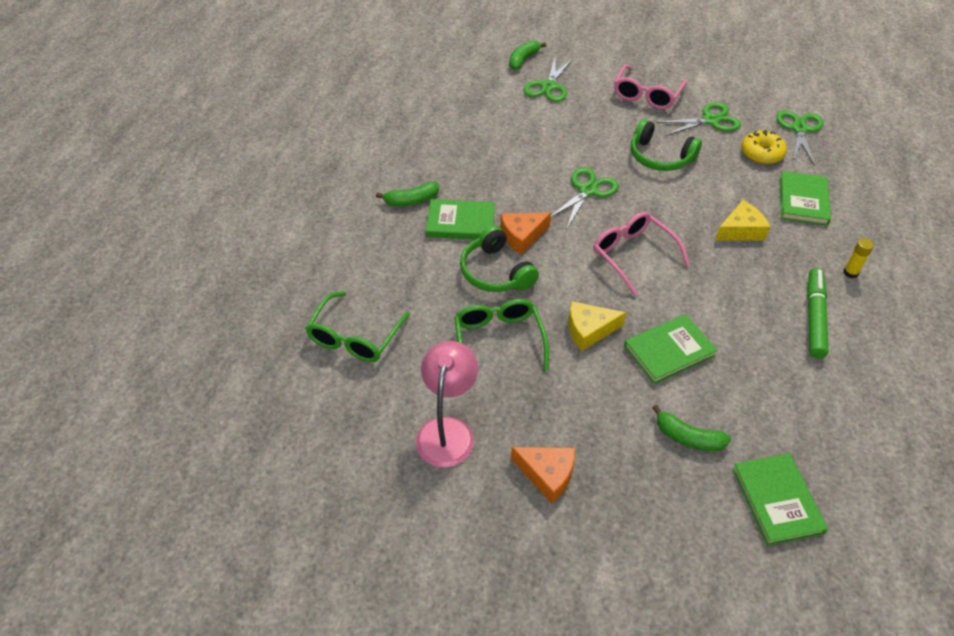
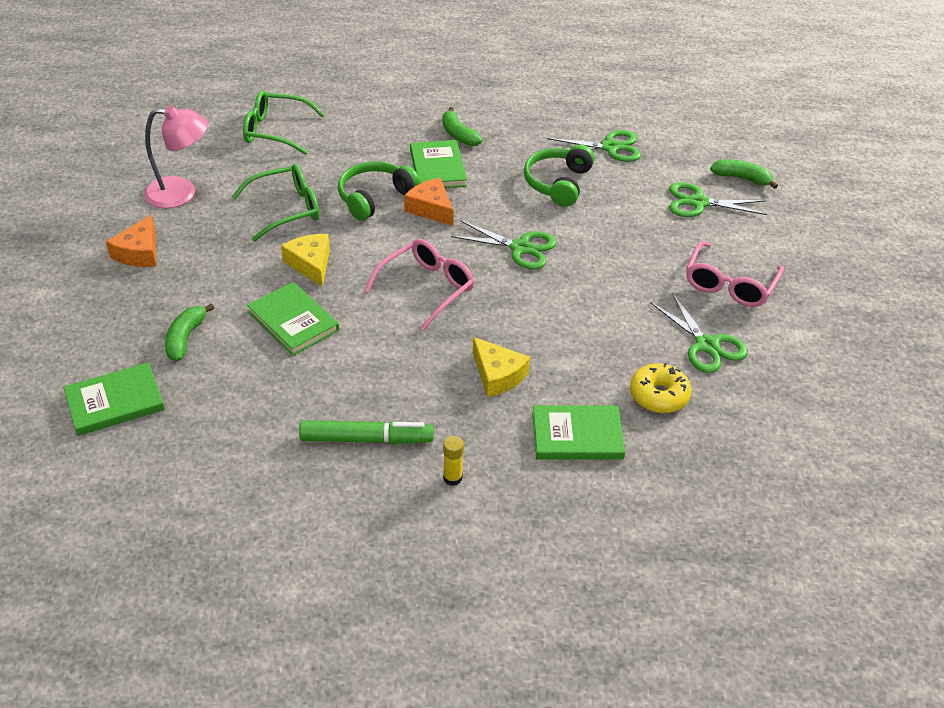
camera: 75 degrees right, 5 degrees down
pink glasses [614,65,687,109] -> pink glasses turned 75 degrees counterclockwise [686,241,784,307]
green headphones [631,119,702,171] -> green headphones moved to [524,144,595,207]
green scissors [777,110,823,165] -> green scissors moved to [547,130,641,162]

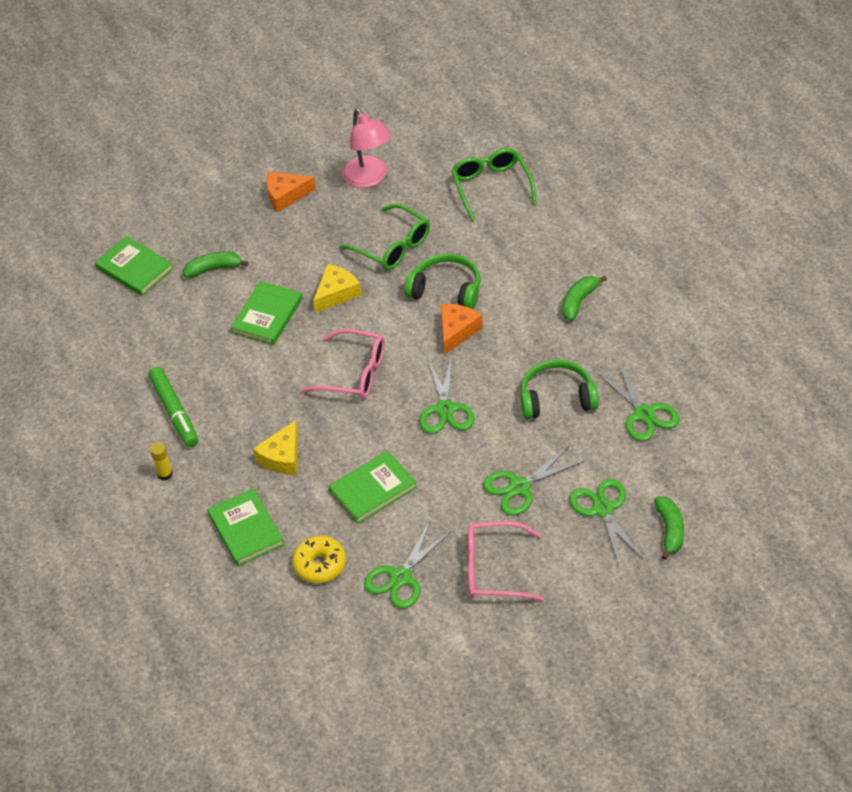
camera: 70 degrees right, 5 degrees up
green book [410,140,467,188] -> green book moved to [329,451,417,524]
none -> green scissors [483,446,584,516]

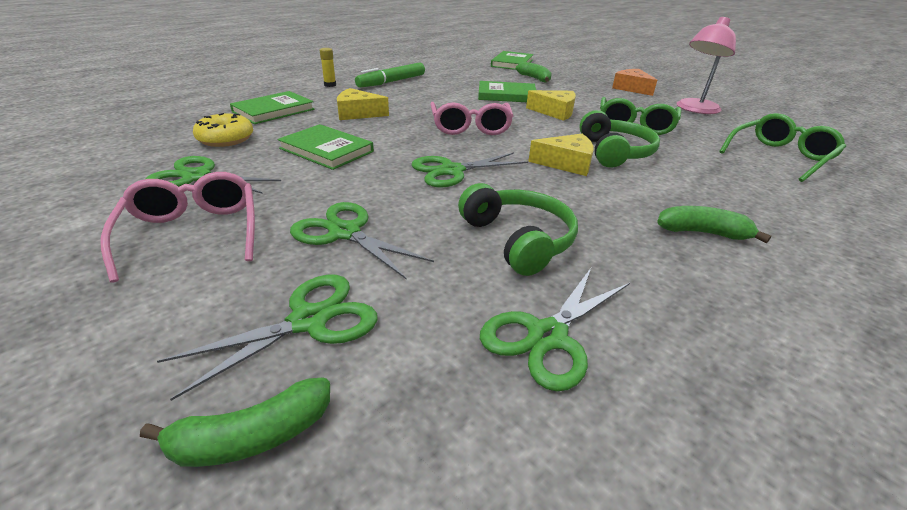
camera: 65 degrees right, 15 degrees down
orange cheese [441,304,483,354] -> yellow cheese [528,134,593,176]

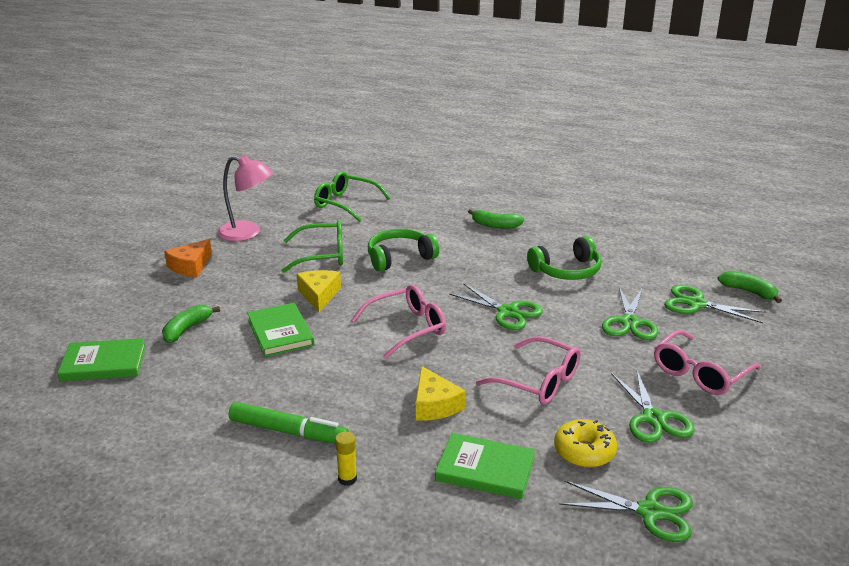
camera: 115 degrees left, 5 degrees down
green book [277,124,374,170] -> pink glasses [476,336,581,405]
green headphones [458,183,578,276] -> green headphones turned 150 degrees counterclockwise [527,236,602,280]
green scissors [480,268,630,391] -> green scissors moved to [559,480,693,542]
yellow cheese [528,134,593,176] -> none
green banana [657,206,771,243] -> green banana turned 60 degrees counterclockwise [468,209,524,228]

